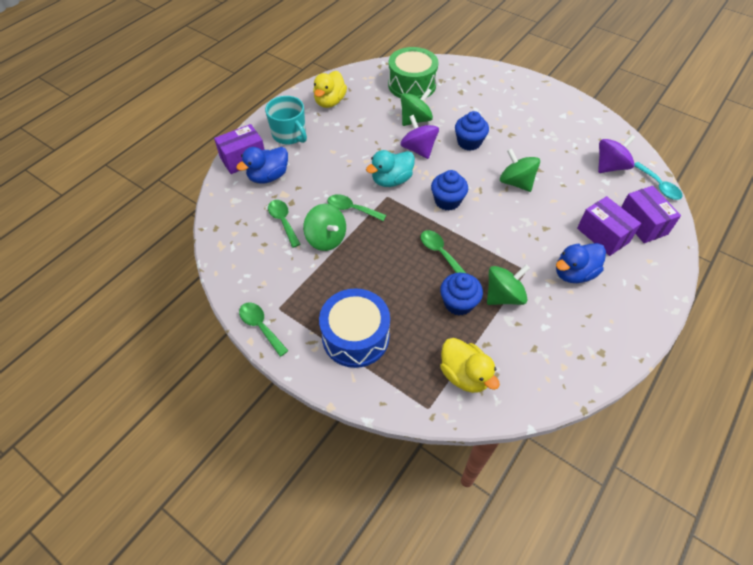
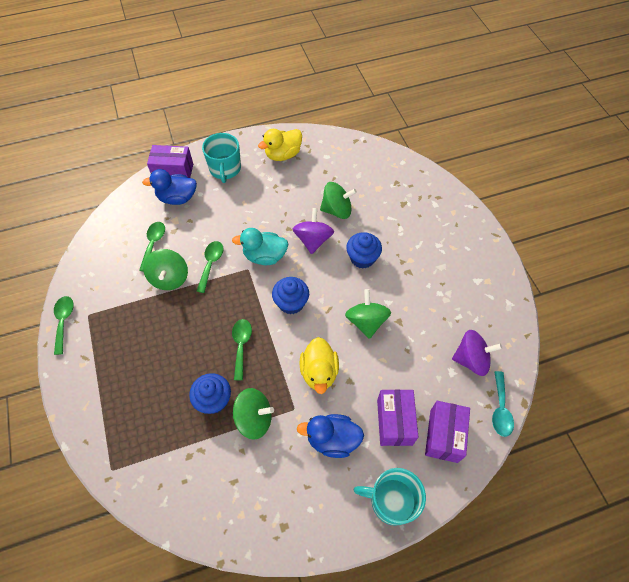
camera: 35 degrees right, 5 degrees up
blue drum [319,288,390,368] -> none
green spoon [327,194,386,221] -> green spoon turned 45 degrees clockwise [197,241,224,293]
green drum [388,47,439,98] -> none
yellow duck [440,338,500,393] -> yellow duck moved to [299,337,339,394]
none -> turquoise mug [354,468,426,526]

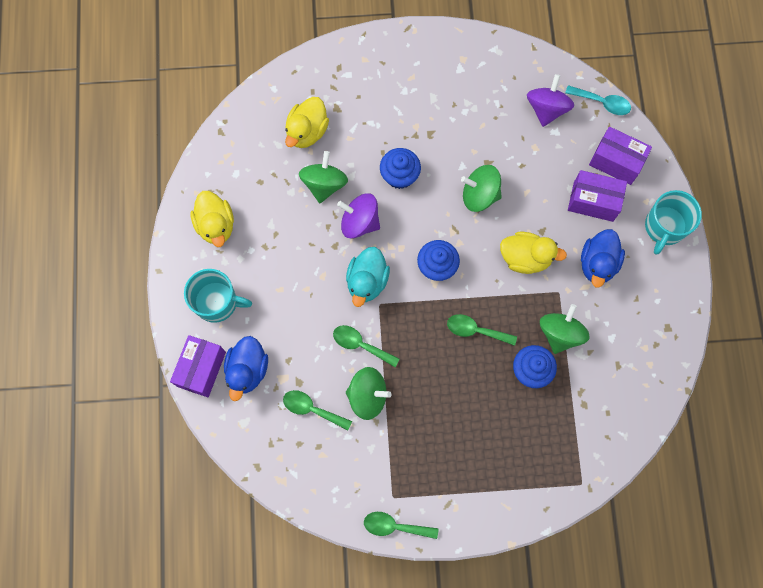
camera: 75 degrees left, 15 degrees up
none -> yellow duck [285,97,329,148]

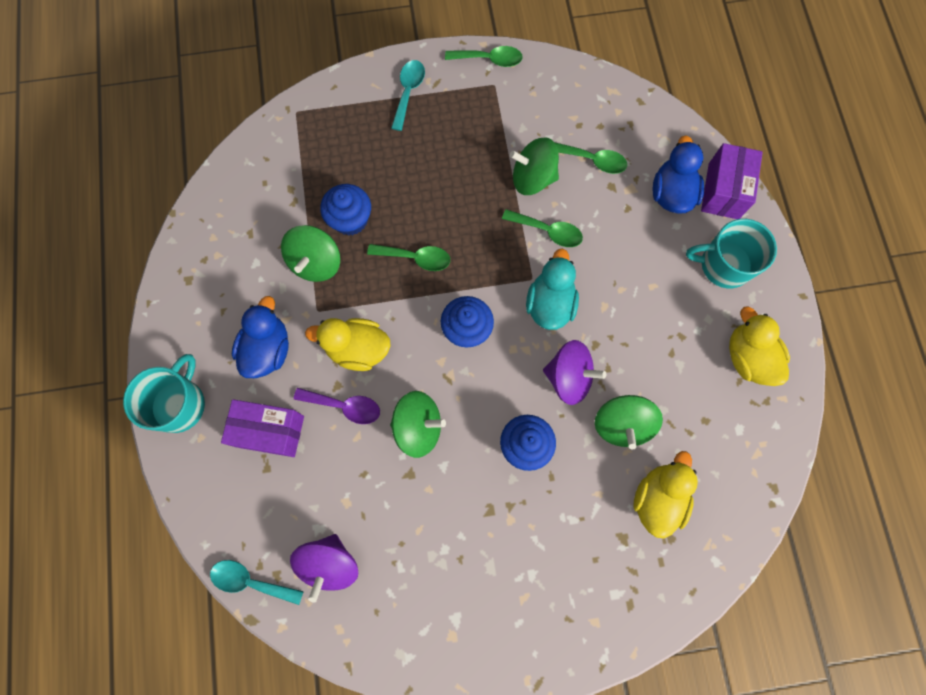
camera: 175 degrees right, 0 degrees up
purple box [589,127,652,185] -> none
none -> purple spoon [294,388,380,424]
none -> turquoise spoon [391,60,425,131]

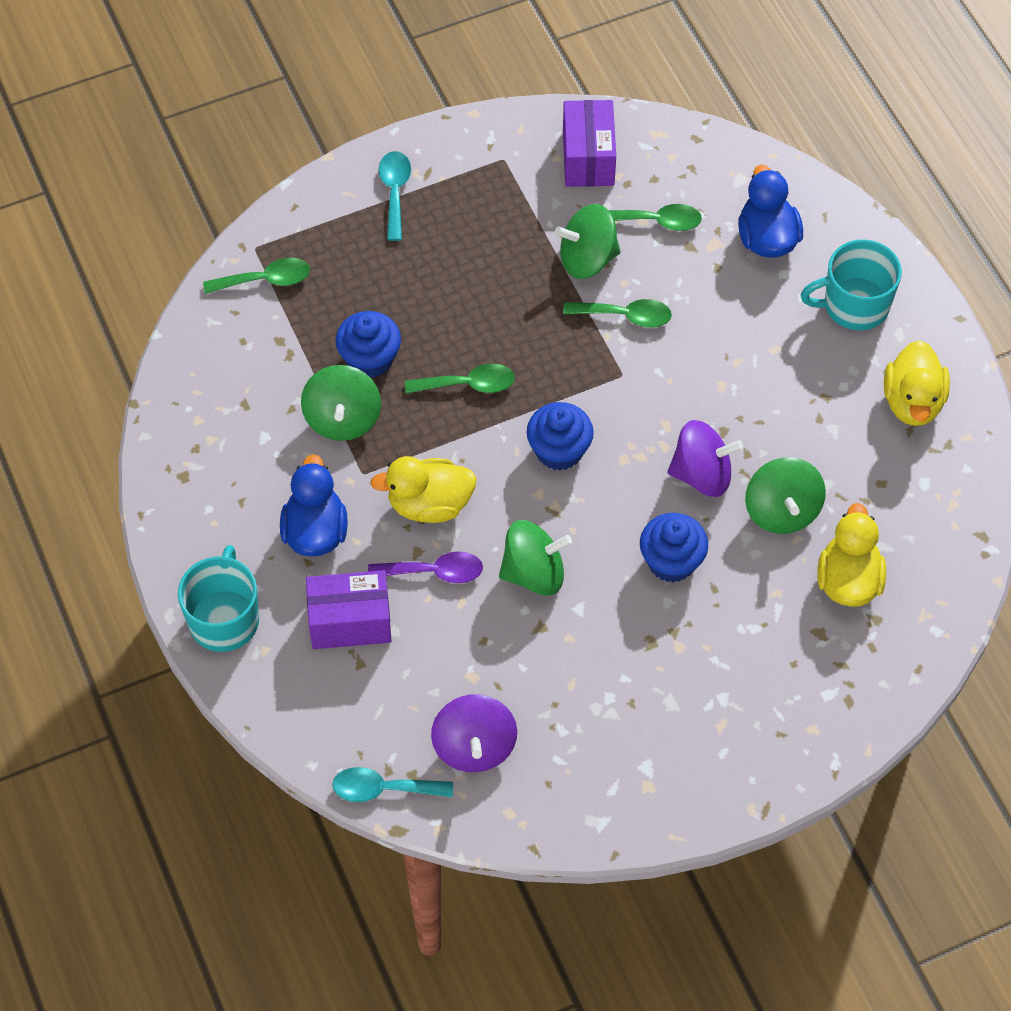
camera: 15 degrees left, 15 degrees down
green spoon [445,46,523,67] -> green spoon moved to [203,258,310,294]
turquoise duck [526,249,579,330] -> none
purple box [701,143,763,219] -> purple box moved to [563,100,616,187]
yellow duck [729,306,790,386] -> yellow duck turned 135 degrees counterclockwise [884,340,950,426]

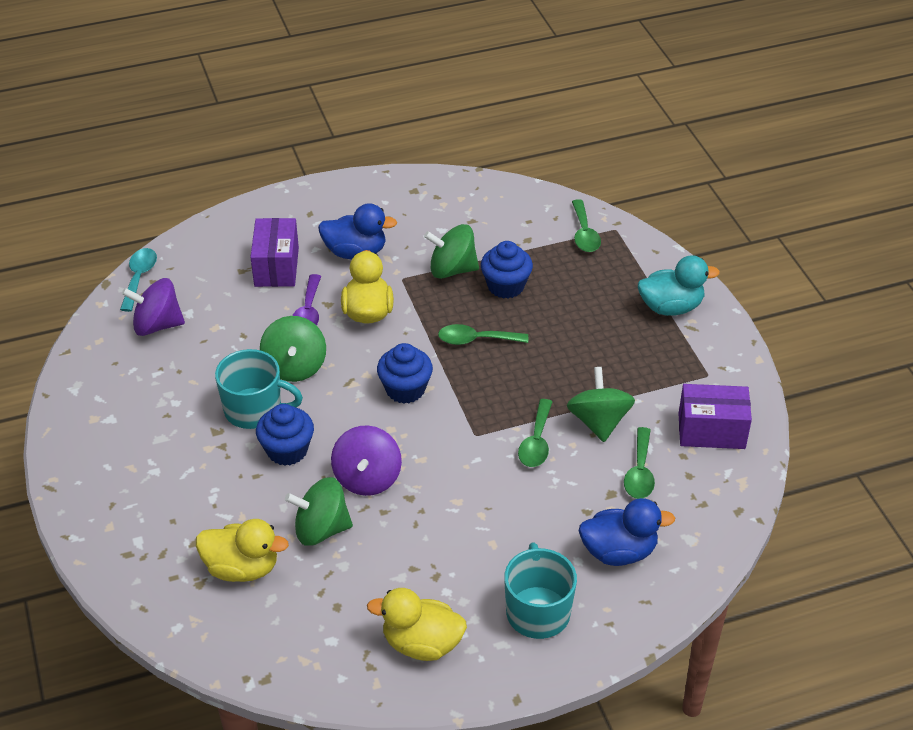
camera: 95 degrees right, 15 degrees down
turquoise mug [178,545,259,652] -> turquoise mug moved to [215,349,303,429]
turquoise spoon [379,151,411,241] -> turquoise duck [638,255,720,316]
green spoon [405,364,515,394] -> green spoon turned 90 degrees clockwise [438,324,528,345]

